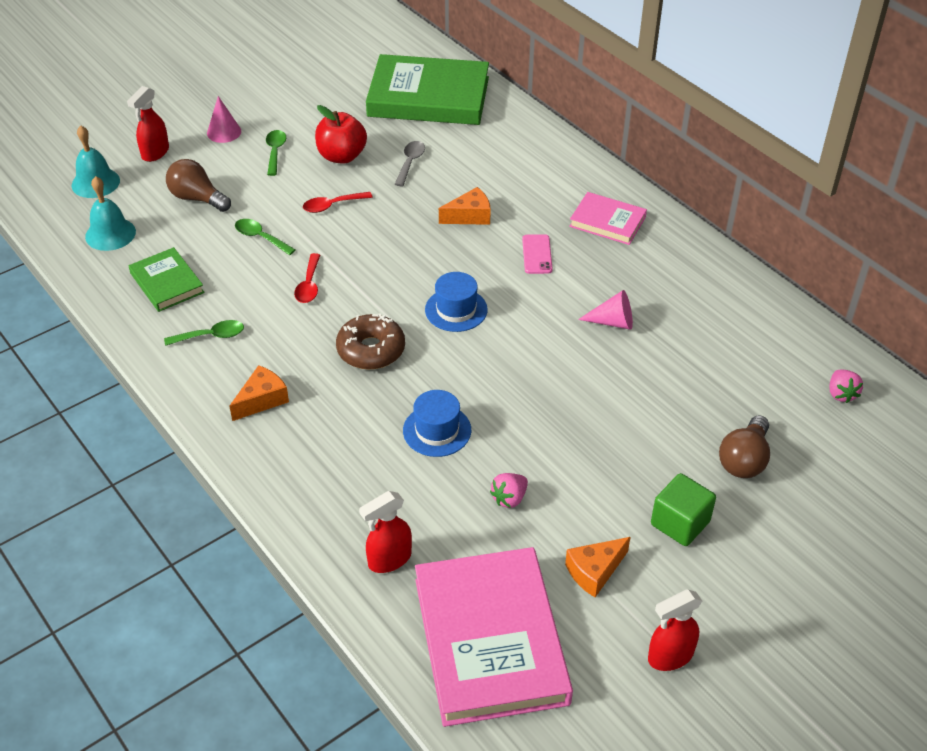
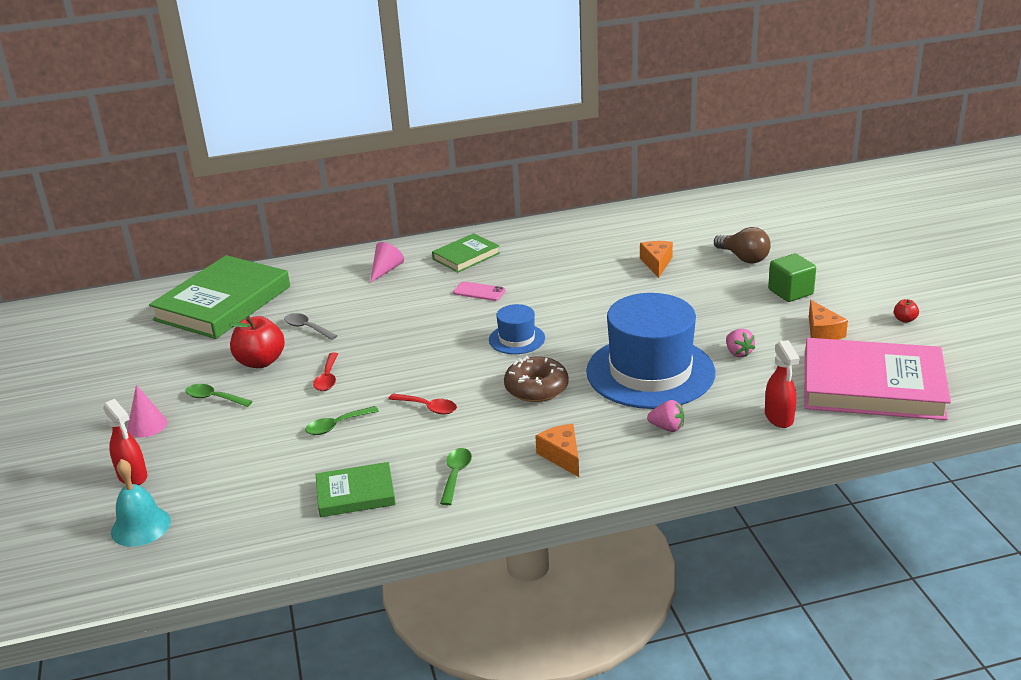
camera: 65 degrees left, 15 degrees down
turquoise bell [85,176,136,251] -> none
brown light bulb [166,159,231,212] -> none
blue hat [403,390,471,457] -> blue hat [586,293,715,409], size x2.14
orange cheese [439,187,491,225] -> orange cheese moved to [640,241,673,278]
pink book [569,192,647,245] -> green book [432,233,500,272]
pink cone [578,290,633,330] -> pink cone moved to [370,242,404,283]
red spray bottle [648,590,702,671] -> red apple [894,299,919,323]
pink strawberry [830,369,863,403] -> pink strawberry moved to [647,400,684,432]

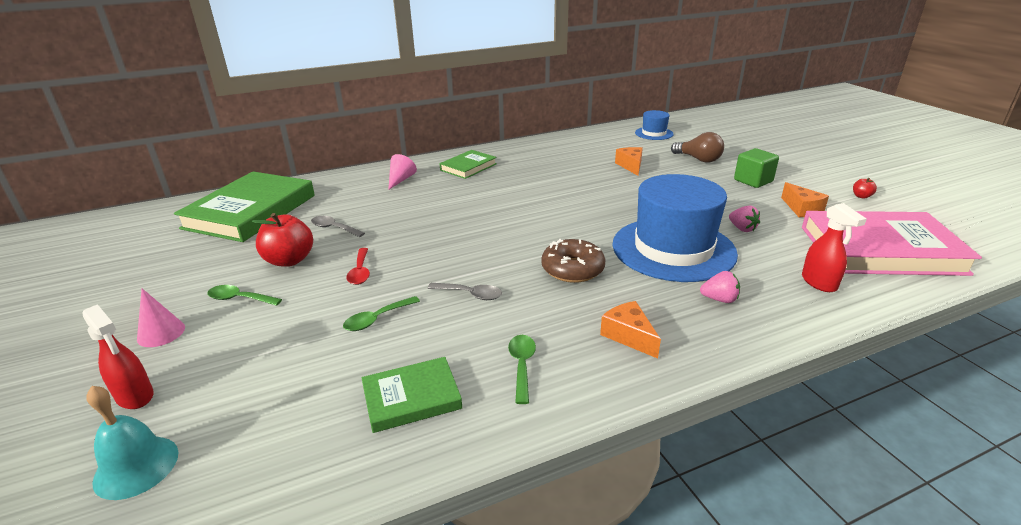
camera: 10 degrees left, 0 degrees up
red spoon [388,394,457,414] -> grey spoon [427,283,502,300]
pink phone [453,281,506,301] -> none
blue hat [489,304,545,354] -> blue hat moved to [635,110,674,140]

